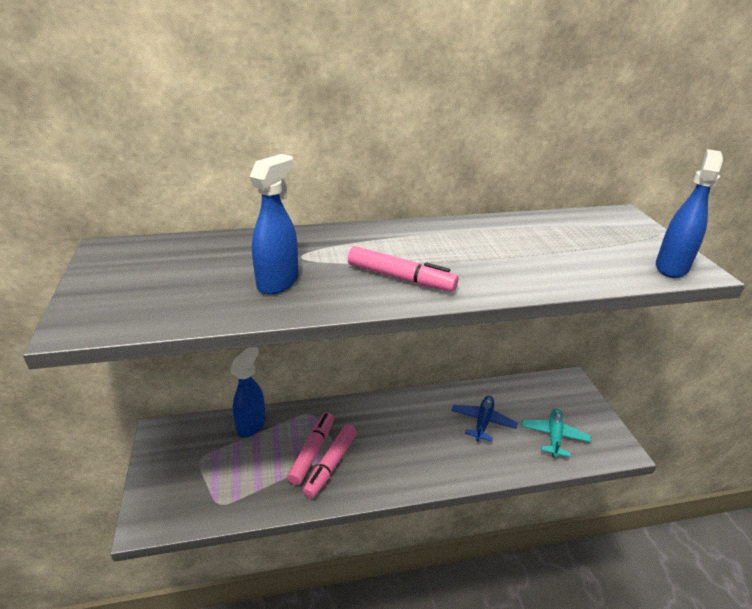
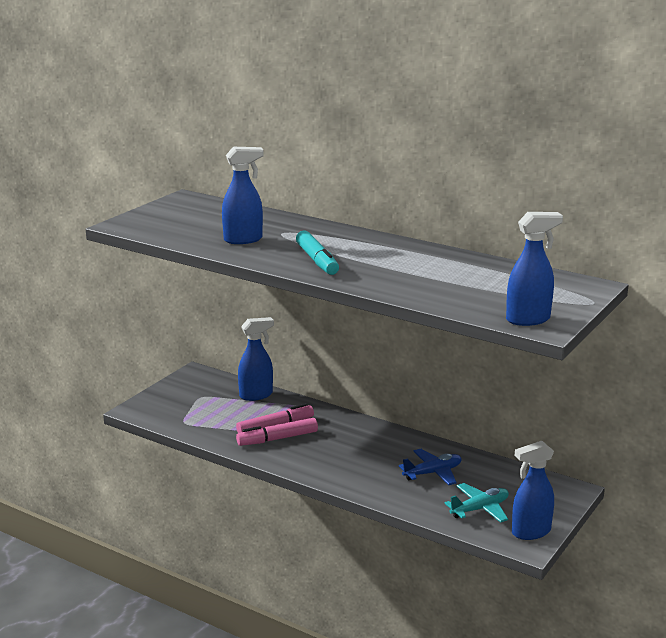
camera: 45 degrees right, 10 degrees down
pink marker [348,246,458,292] -> turquoise marker [296,230,339,275]
none -> blue spray bottle [512,441,554,540]

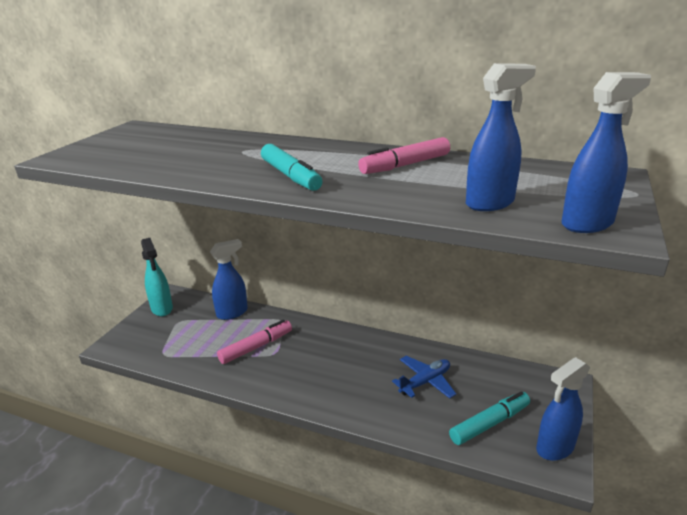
camera: 10 degrees left, 5 degrees up
blue spray bottle [222,147,264,244] -> blue spray bottle moved to [466,63,536,211]
pink marker [236,418,318,446] -> pink marker moved to [358,137,450,174]
turquoise plane [444,483,509,523] -> turquoise marker [449,391,530,445]
none -> turquoise spray bottle [141,238,173,316]

